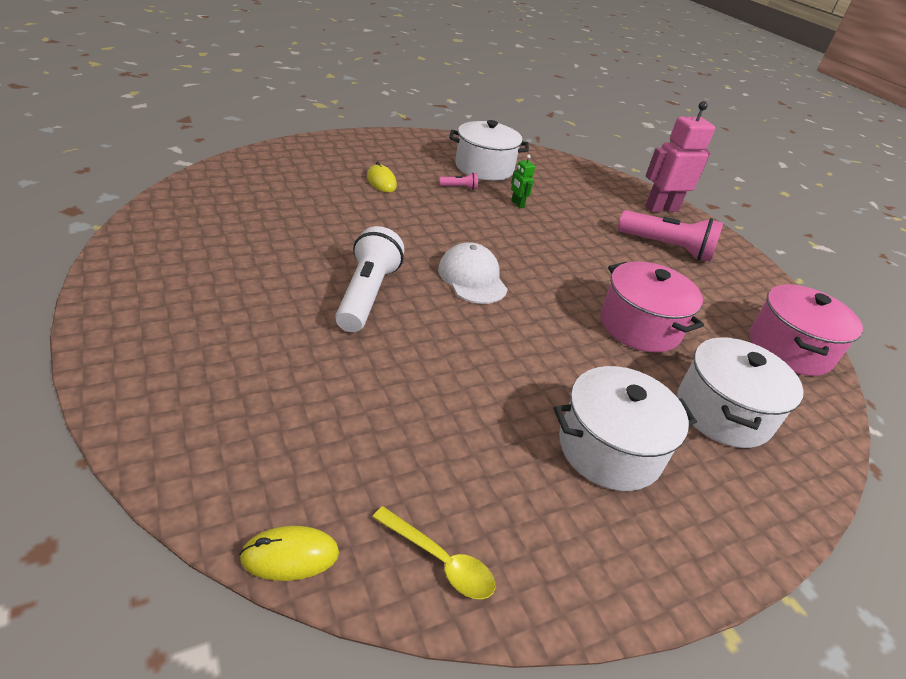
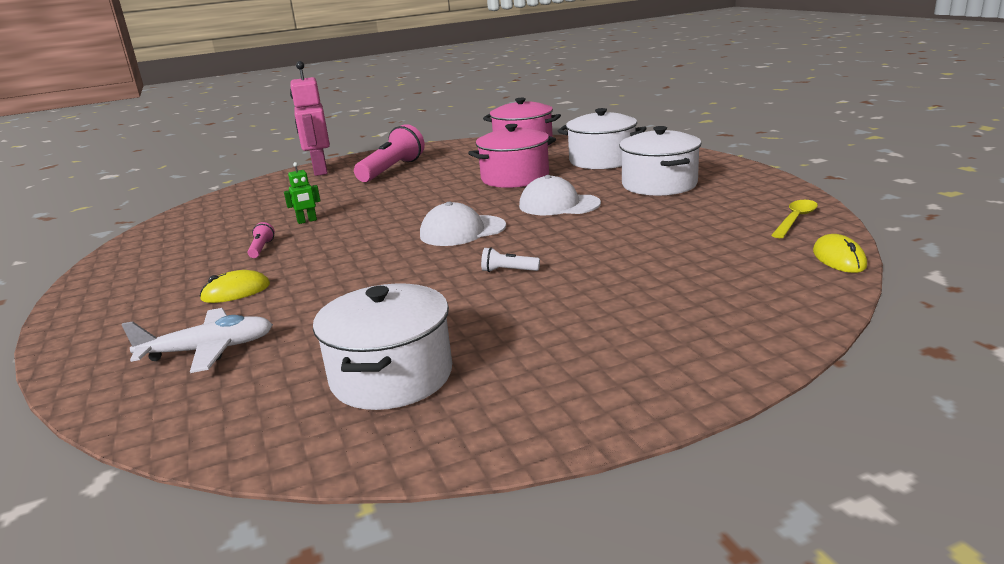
camera: 80 degrees left, 15 degrees down
white flashlight [335,226,404,332] -> white flashlight [481,247,540,272], size x0.43
white pot [449,120,529,181] -> white pot moved to [313,283,452,410]
none -> white plane [122,308,273,373]
none -> white cap [519,175,601,215]

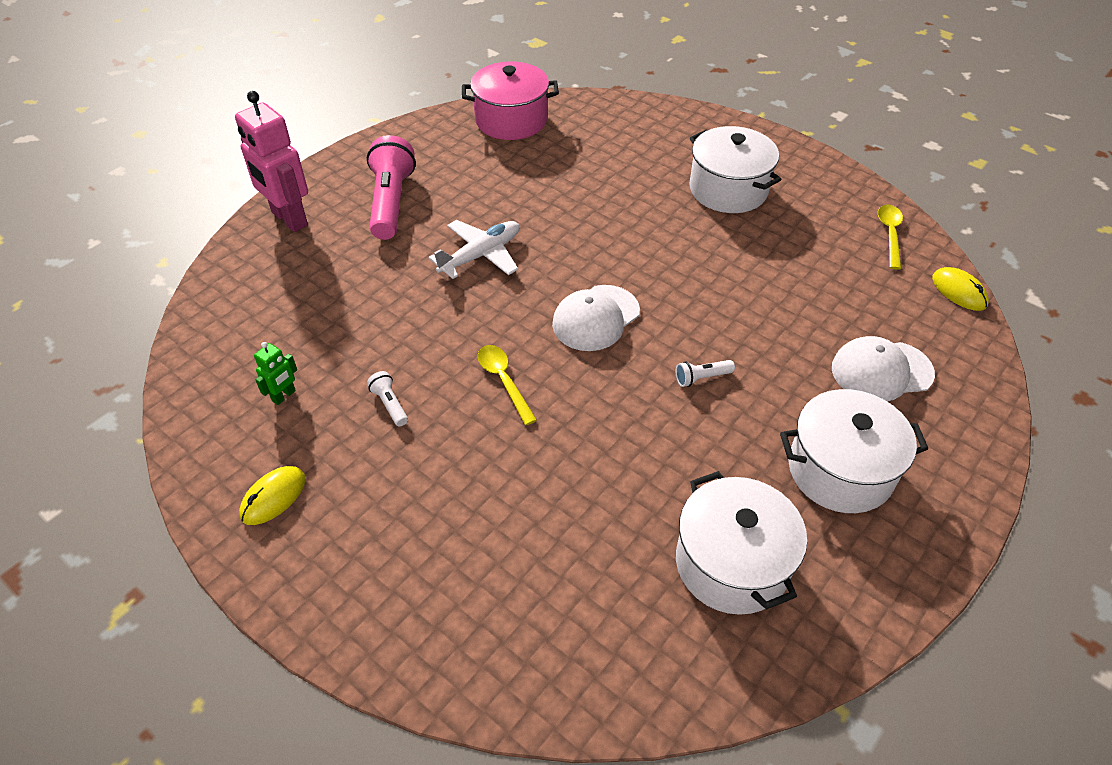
camera: 30 degrees left, 25 degrees up
white plane [122,308,273,373] -> white plane moved to [428,220,520,279]
yellow mouse [199,270,270,303] -> yellow mouse moved to [239,466,306,525]
pink flashlight [247,222,275,258] -> white flashlight [367,371,408,426]
green robot [284,162,320,224] -> green robot moved to [254,342,297,405]
pink pot [468,124,556,188] -> none
white cap [519,175,601,215] -> white cap moved to [832,336,935,401]
white pot [558,108,646,169] -> white pot moved to [780,389,928,513]
none -> yellow spoon [478,345,537,425]

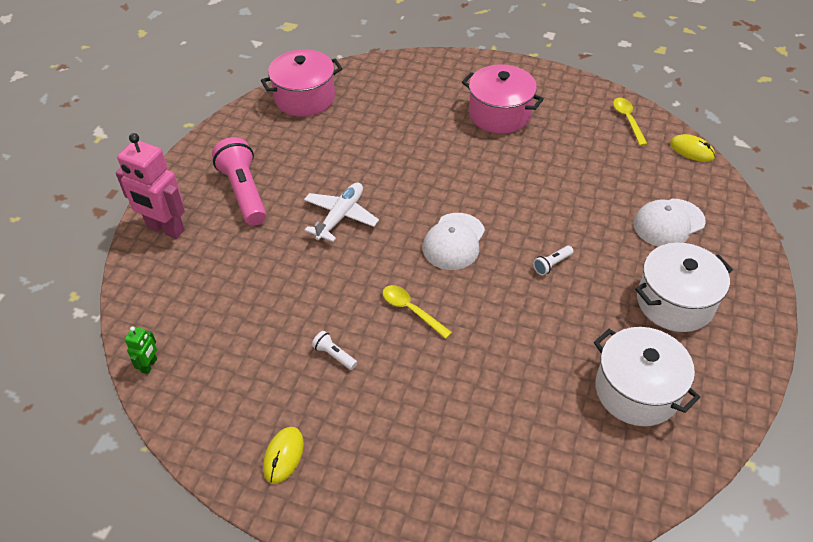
camera: 20 degrees left, 0 degrees up
green robot [254,342,297,405] -> green robot moved to [125,326,157,374]
white pot [689,126,782,213] -> pink pot [462,64,544,134]

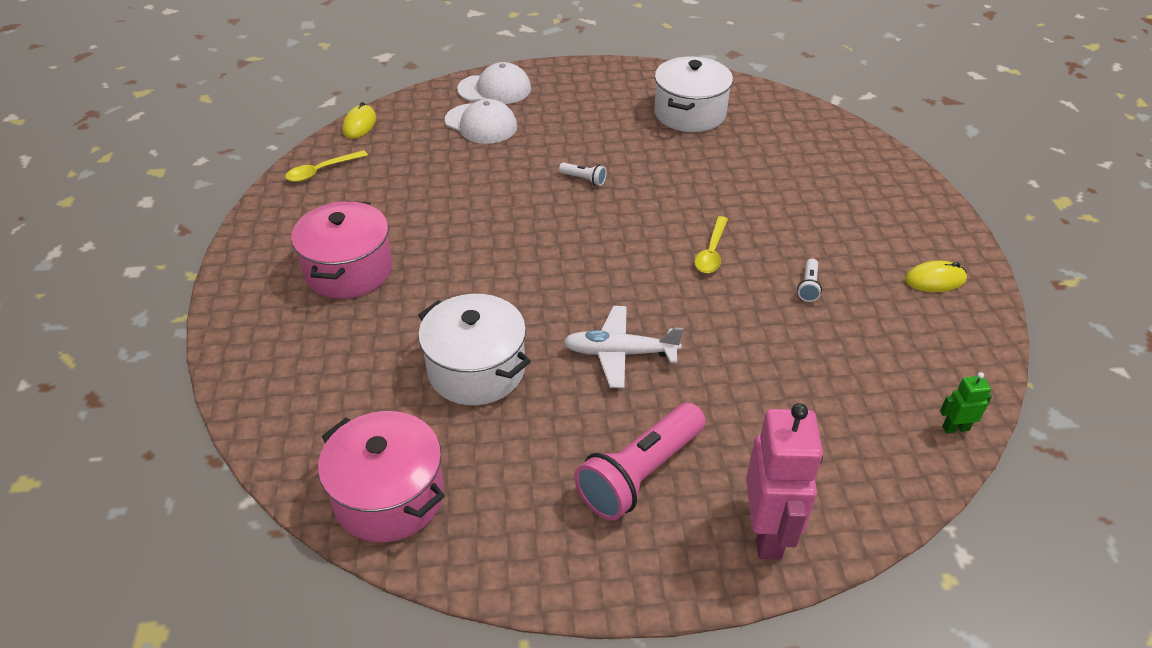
camera: 115 degrees left, 5 degrees down
white cap [423,213,485,270] -> white cap moved to [457,62,531,104]
white pot [635,243,733,332] -> white pot moved to [418,294,531,405]

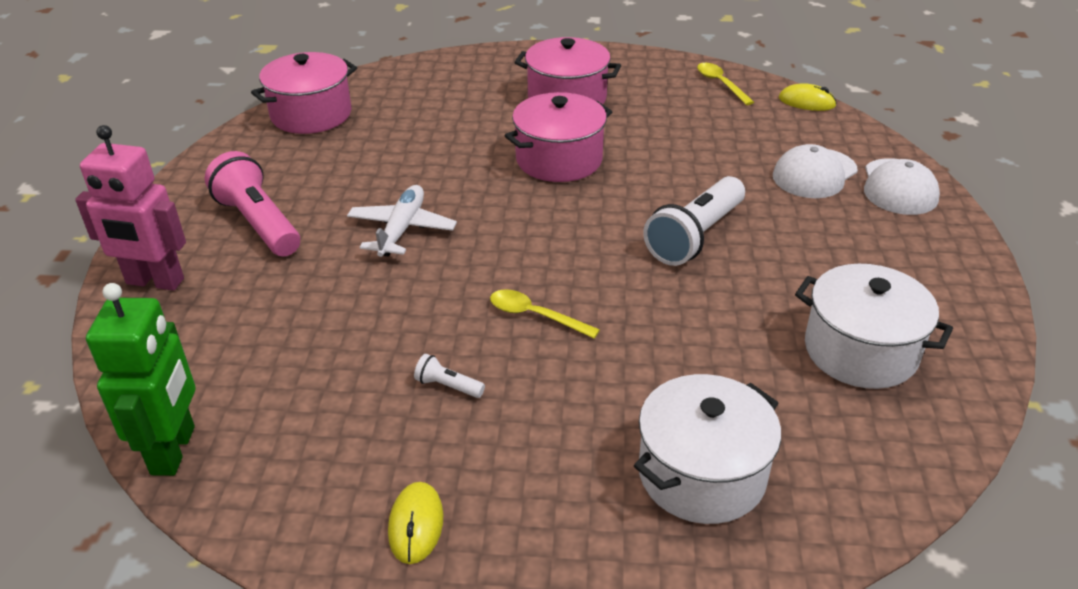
camera: 100 degrees right, 5 degrees down
white pot [418,294,531,405] -> white pot moved to [634,374,781,524]
white flashlight [559,162,606,186] -> white flashlight [643,176,745,266], size x2.32
green robot [940,372,992,434] -> green robot [86,283,195,476], size x2.16
none -> pink pot [505,92,612,182]

